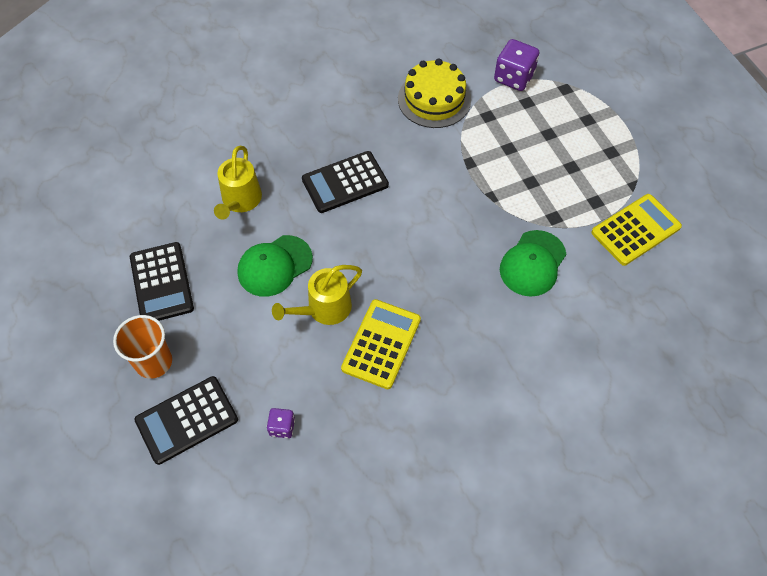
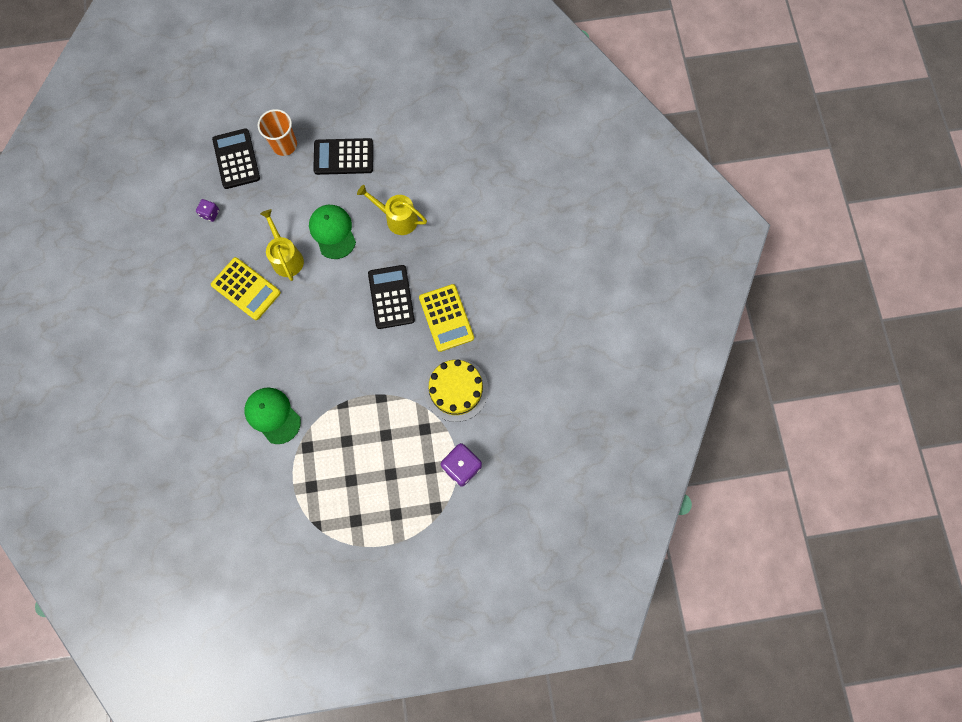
camera: 105 degrees right, 15 degrees up
yellow calculator [591,194,682,266] -> yellow calculator moved to [419,284,474,352]

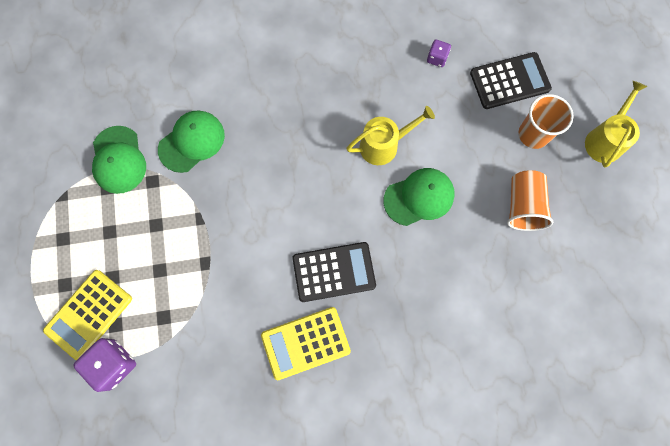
camera: 90 degrees right, 0 degrees up
yellow calculator [211,257,281,320] -> yellow calculator moved to [43,270,132,360]
black calculator [313,138,373,175] -> orange cup [507,170,554,231]
yellow watering can [357,185,427,235] -> yellow watering can moved to [585,81,648,168]
yellow cake [424,358,489,422] -> none
none -> green cap [92,126,146,194]

